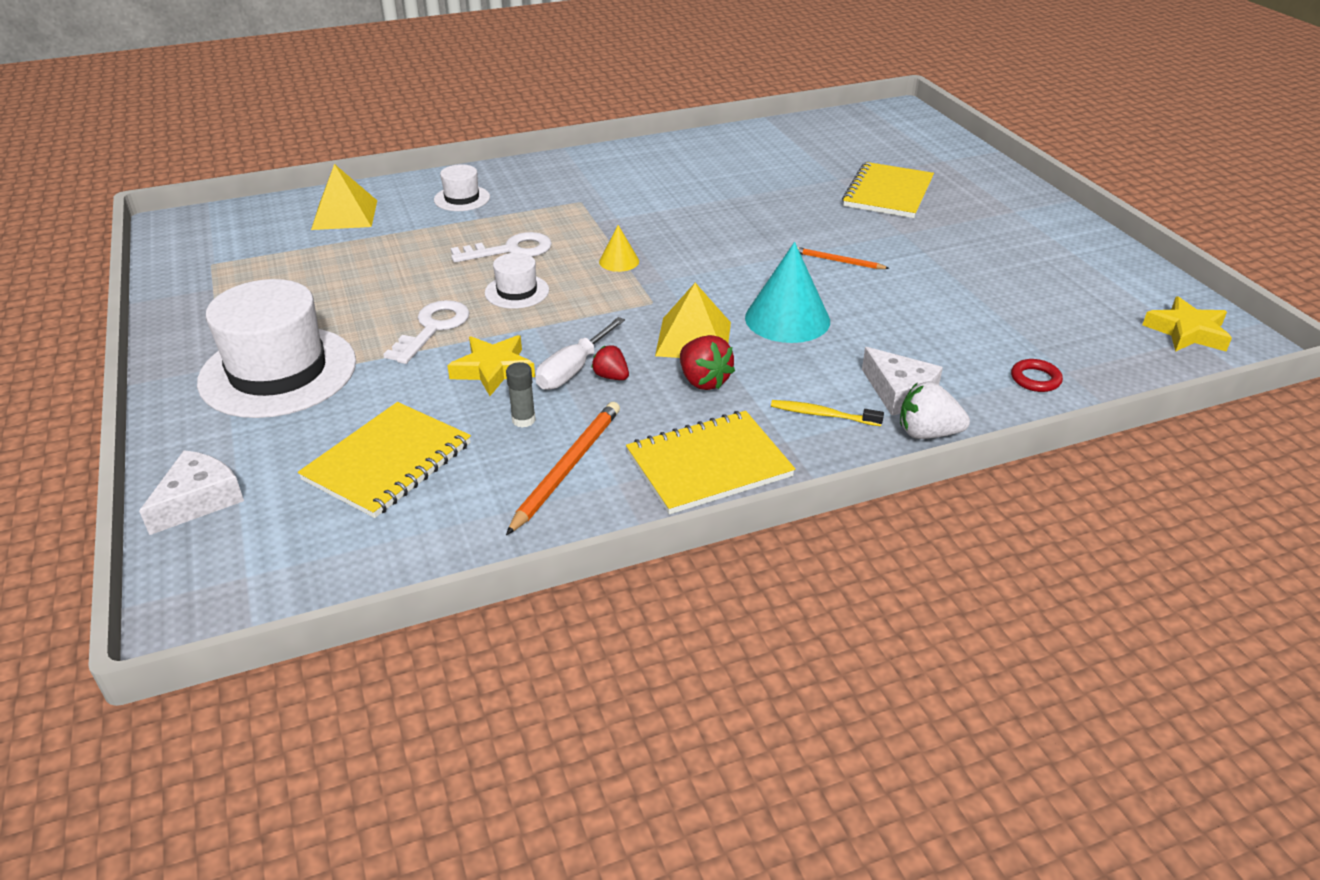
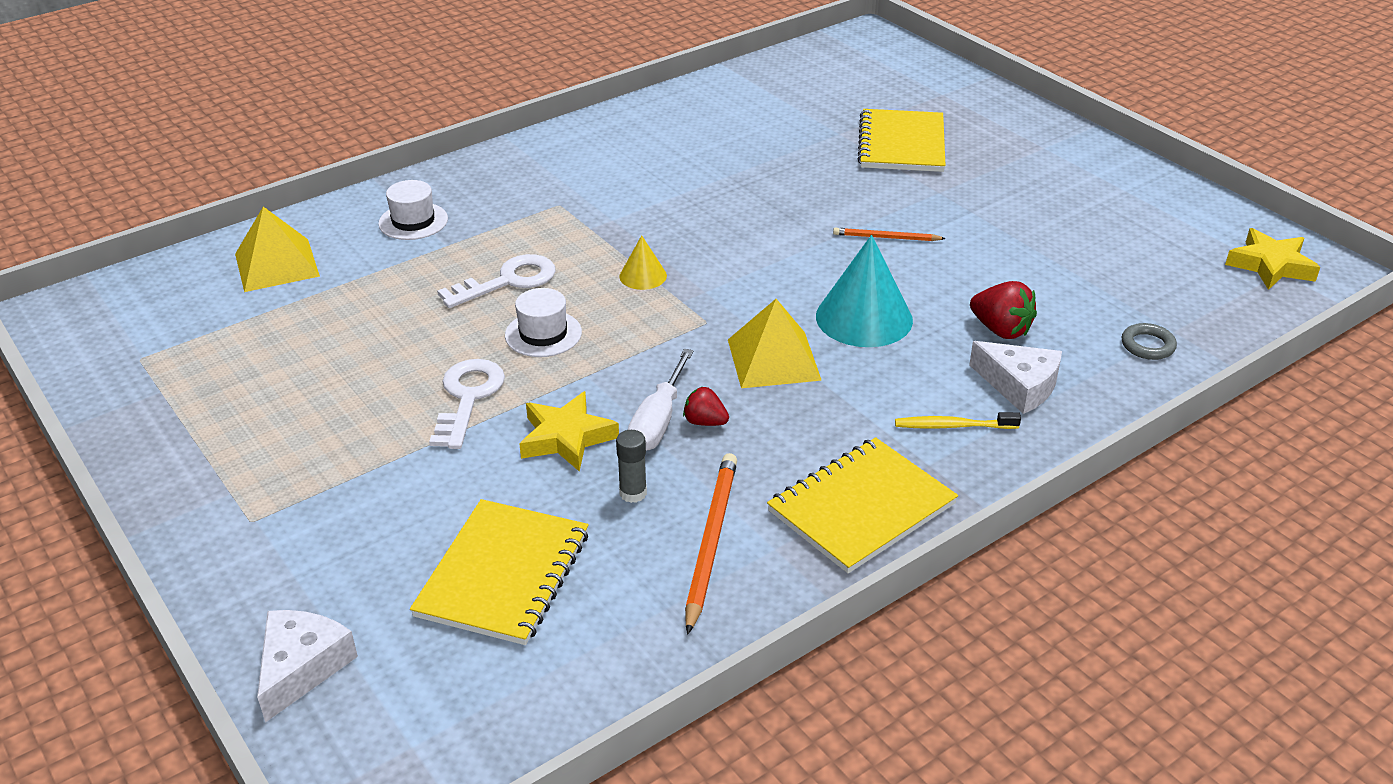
camera: 15 degrees left, 0 degrees up
white hat [197,279,356,418] -> none
red strawberry [680,335,735,390] -> red strawberry moved to [970,281,1037,339]
white strawberry [900,381,970,439] -> none
red ring [1011,359,1063,392] -> grey ring [1122,323,1177,360]

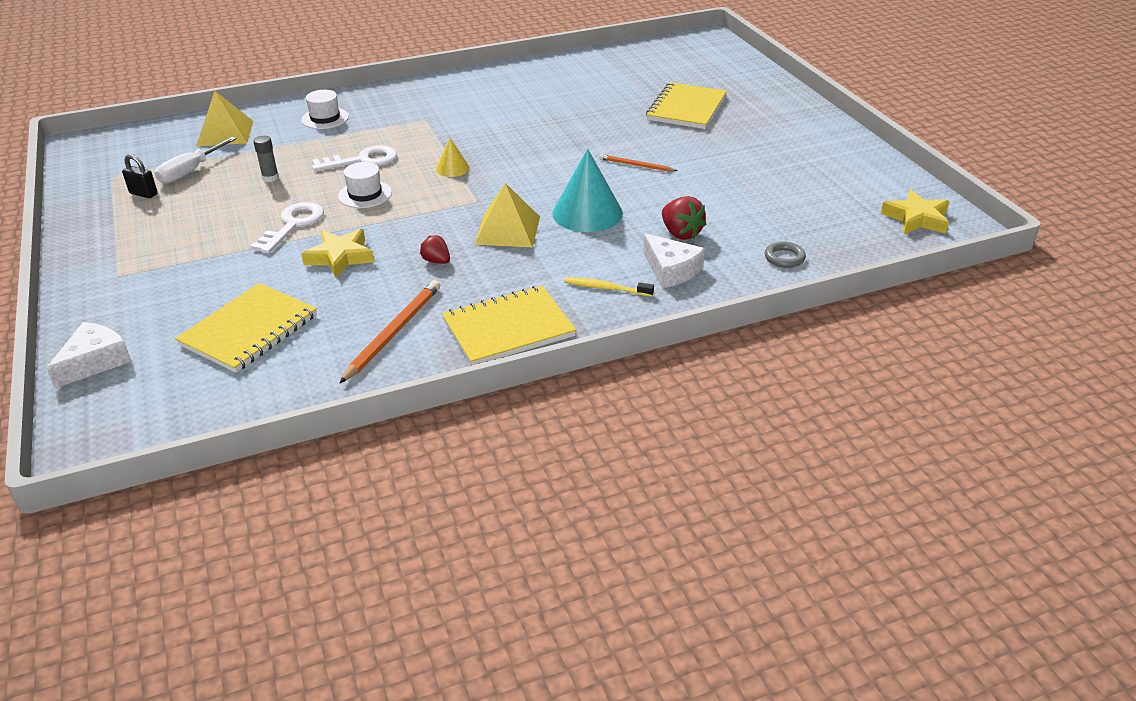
camera: 15 degrees right, 0 degrees up
grey glue stick [616,430,647,503] -> grey glue stick moved to [253,136,279,182]
white screwdriver [628,349,694,451] -> white screwdriver moved to [155,137,237,184]
none -> black padlock [122,154,158,198]

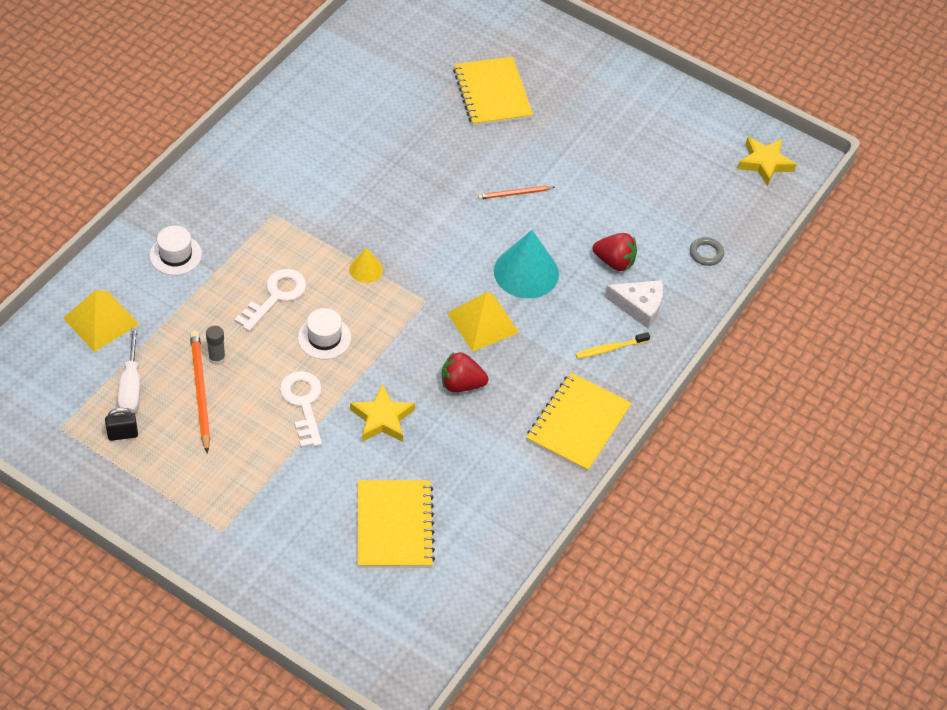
camera: 40 degrees left, 15 degrees up
white cheese [46,322,132,388] -> none
orange pencil [339,280,440,384] -> orange pencil moved to [190,331,210,454]
red strawberry [420,235,450,264] -> red strawberry [442,352,489,392], size x1.58

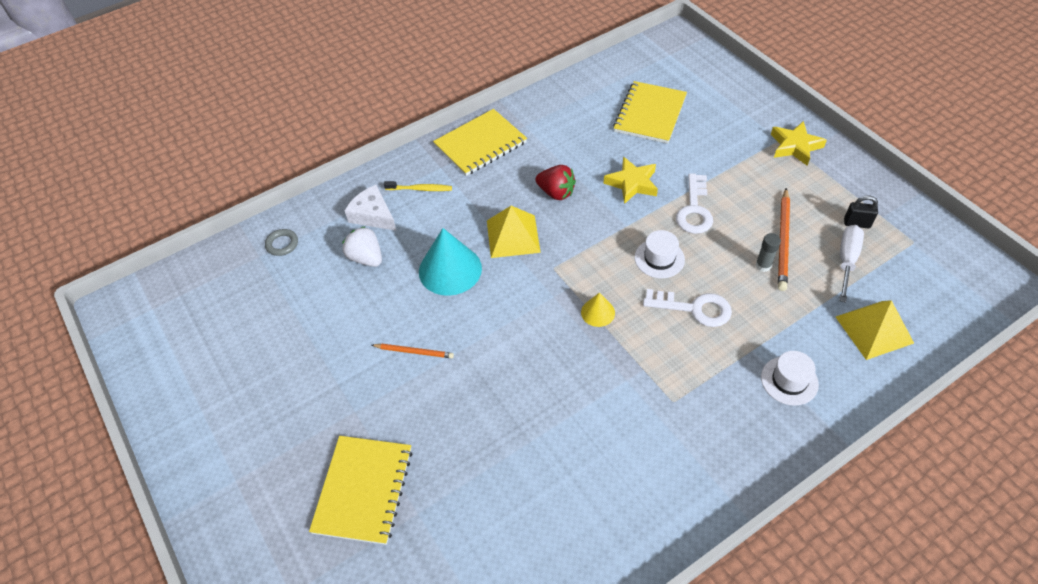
camera: 150 degrees left, 0 degrees up
white key [234,269,306,332] -> white key turned 135 degrees counterclockwise [643,289,732,327]
red strawberry [593,233,637,271] -> white strawberry [342,226,382,267]
yellow star [737,137,797,186] -> yellow star moved to [771,121,827,166]

